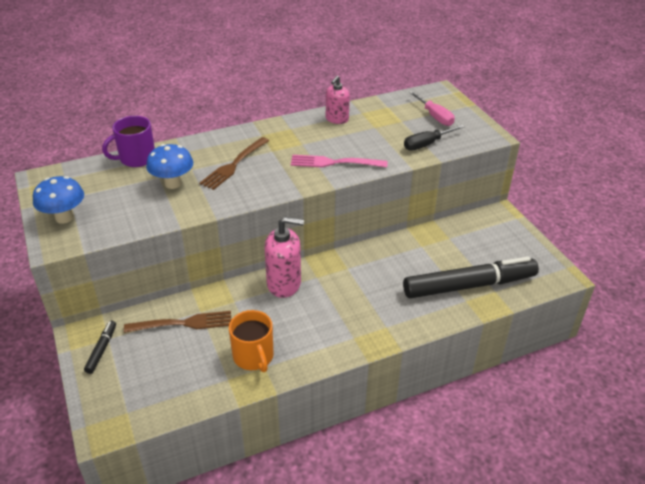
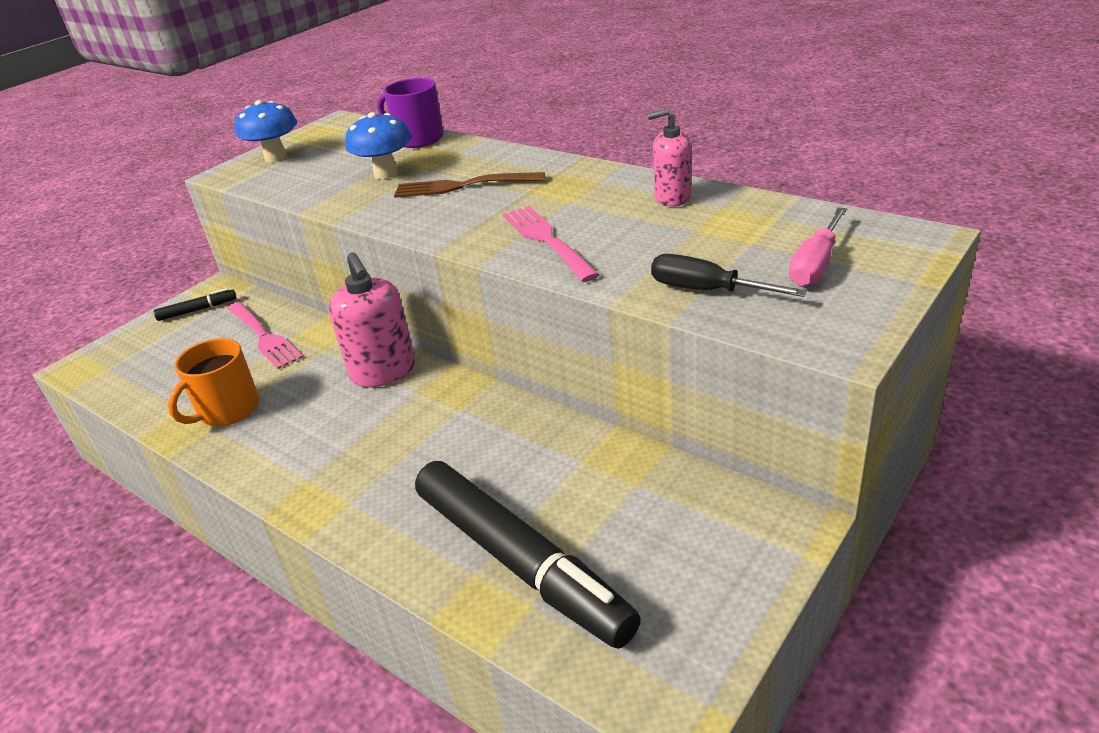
camera: 65 degrees right, 5 degrees down
brown fork [124,311,231,333] -> pink fork [227,302,303,369]

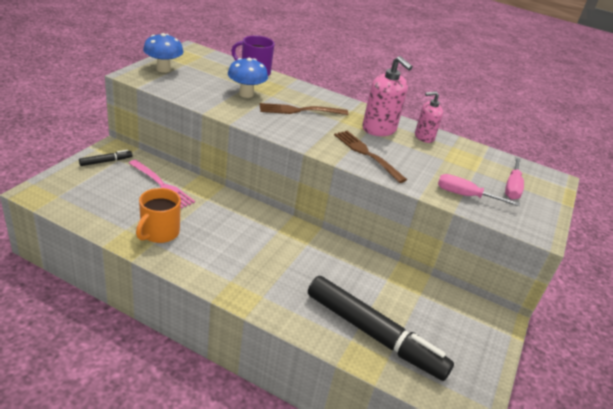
camera: 20 degrees left, 0 degrees up
pink soap dispenser [328,253,415,388] -> pink soap dispenser moved to [362,56,413,136]
pink fork [502,206,600,282] -> brown fork [334,131,407,183]
black screwdriver [651,254,807,297] -> pink screwdriver [438,174,520,206]

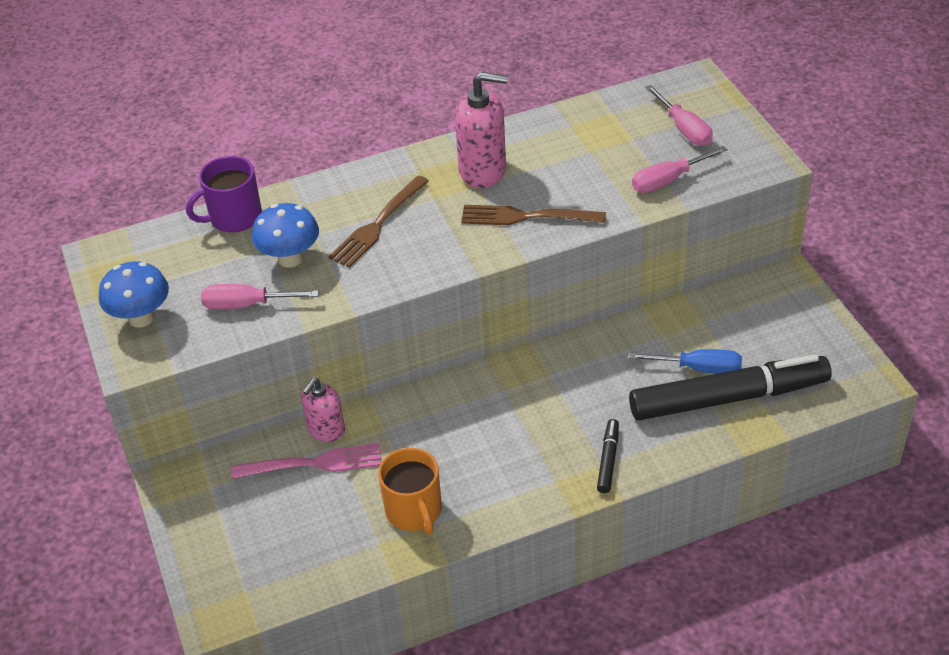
camera: 40 degrees left, 10 degrees up
black marker [79,150,132,166] -> black marker moved to [597,419,619,493]
pink soap dispenser [415,91,443,143] -> pink soap dispenser moved to [301,378,345,442]
none -> pink screwdriver [201,284,319,309]
none -> blue screwdriver [629,349,742,374]

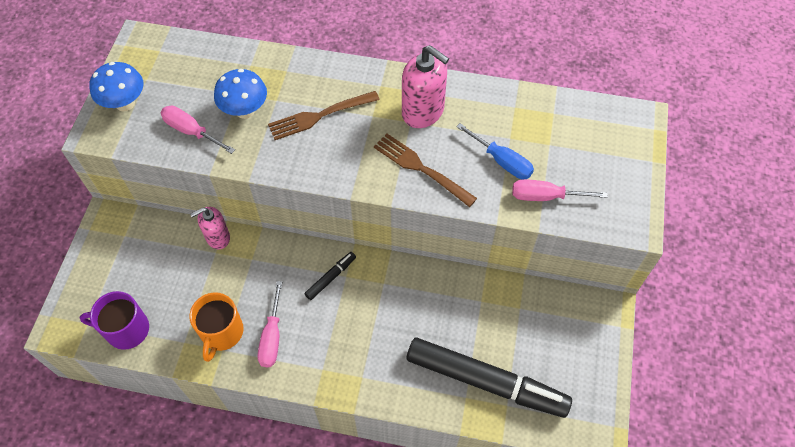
camera: 30 degrees right, 15 degrees up
purple mug [186,156,262,232] -> purple mug moved to [80,291,149,350]
pink fork [231,443,382,479] -> none
black marker [597,419,619,493] -> black marker moved to [305,252,356,300]
blue screwdriver [629,349,742,374] -> blue screwdriver moved to [456,123,534,179]
pink screwdriver [645,85,713,146] -> pink screwdriver moved to [258,281,282,367]

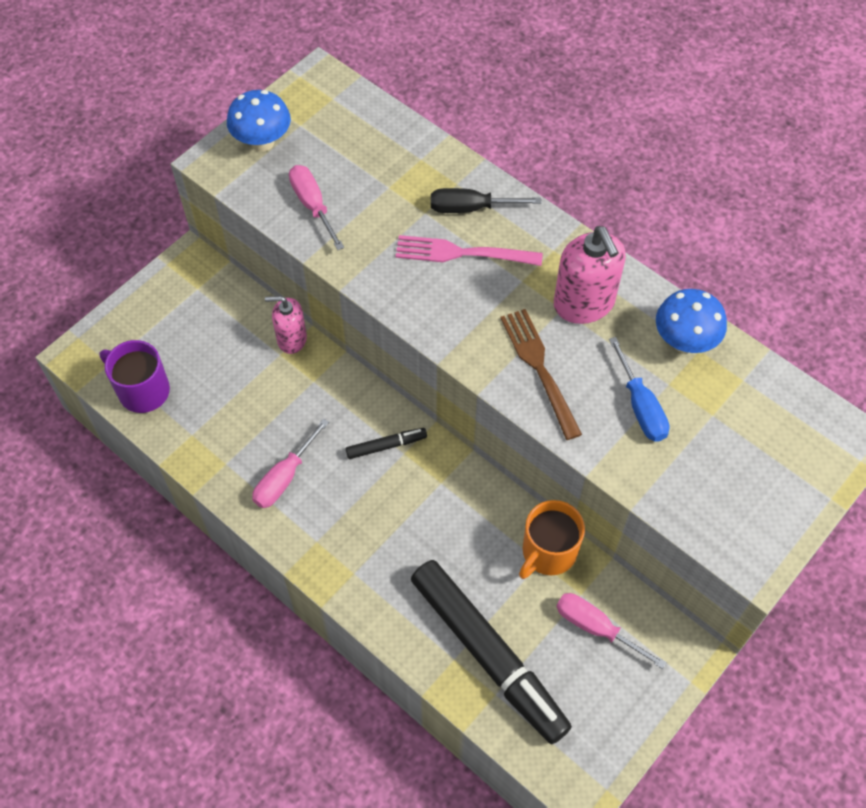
camera: 30 degrees right, 0 degrees up
orange mug [189,292,243,362] -> orange mug moved to [519,500,585,579]
blue mushroom [214,69,267,119] -> blue mushroom moved to [656,289,727,353]
brown fork [268,91,380,140] -> pink fork [396,235,543,266]
pink screwdriver [512,179,608,201] -> pink screwdriver moved to [556,593,667,669]
none -> black screwdriver [431,188,542,213]

